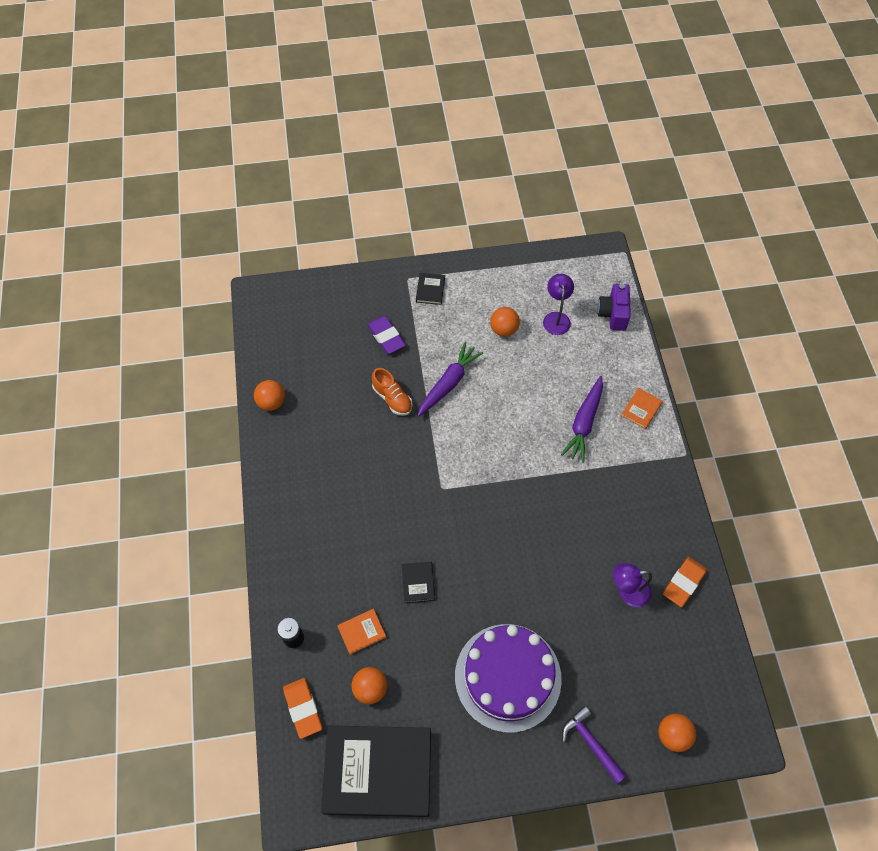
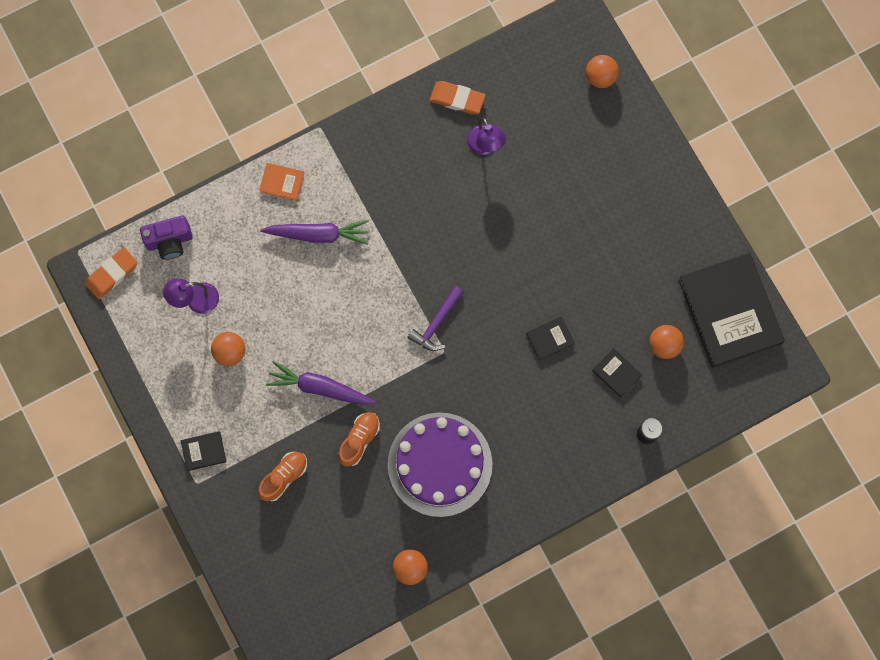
camera: 110 degrees left, 15 degrees up
orange eraser [283,678,322,739] -> orange eraser moved to [85,247,137,299]
orange book [337,609,386,655] -> black book [592,348,642,398]
purple eraser [367,316,406,354] -> orange shoe [258,452,307,501]
purple cake [455,624,562,733] -> purple cake moved to [388,413,492,517]
purple hammer [562,706,626,784] -> purple hammer moved to [407,286,464,351]

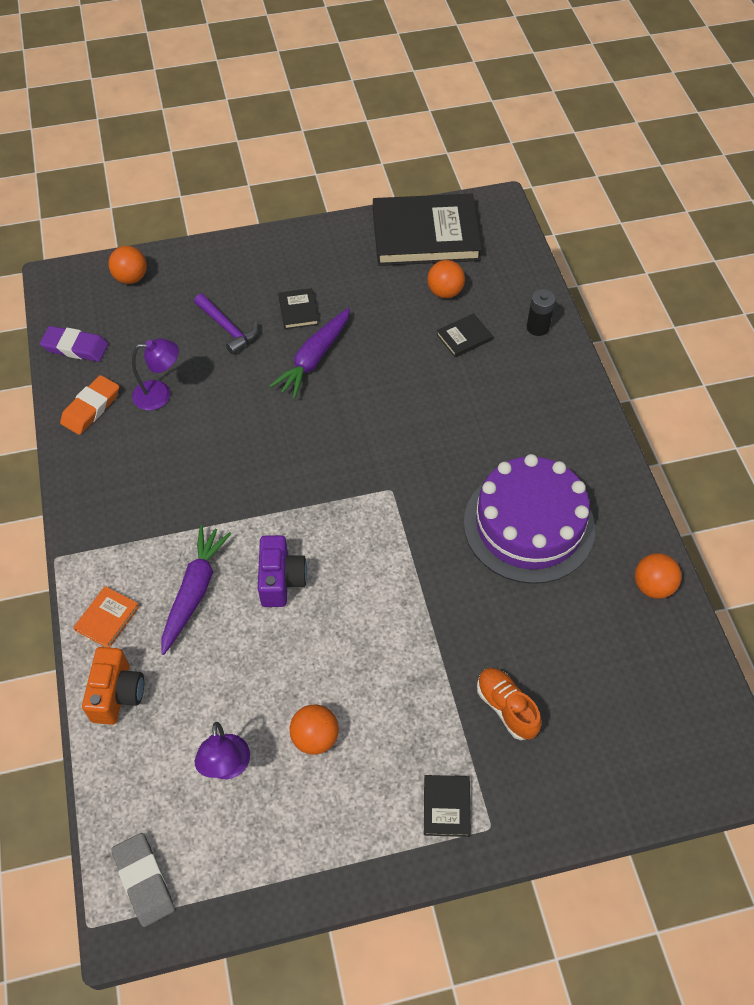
camera: 75 degrees left, 20 degrees down
orange eraser [85,247,137,299] -> grey eraser [111,833,175,927]
purple camera [140,216,193,260] -> purple camera moved to [258,535,307,607]
purple carrot [266,361,376,405] -> purple carrot moved to [270,308,350,399]
orange shoe [338,412,380,467] -> none
purple hammer [407,286,464,351] -> purple hammer moved to [194,294,258,355]
black book [526,316,575,361] -> black book moved to [278,288,319,329]
none -> purple eraser [40,326,108,362]
none -> orange camera [82,647,144,725]

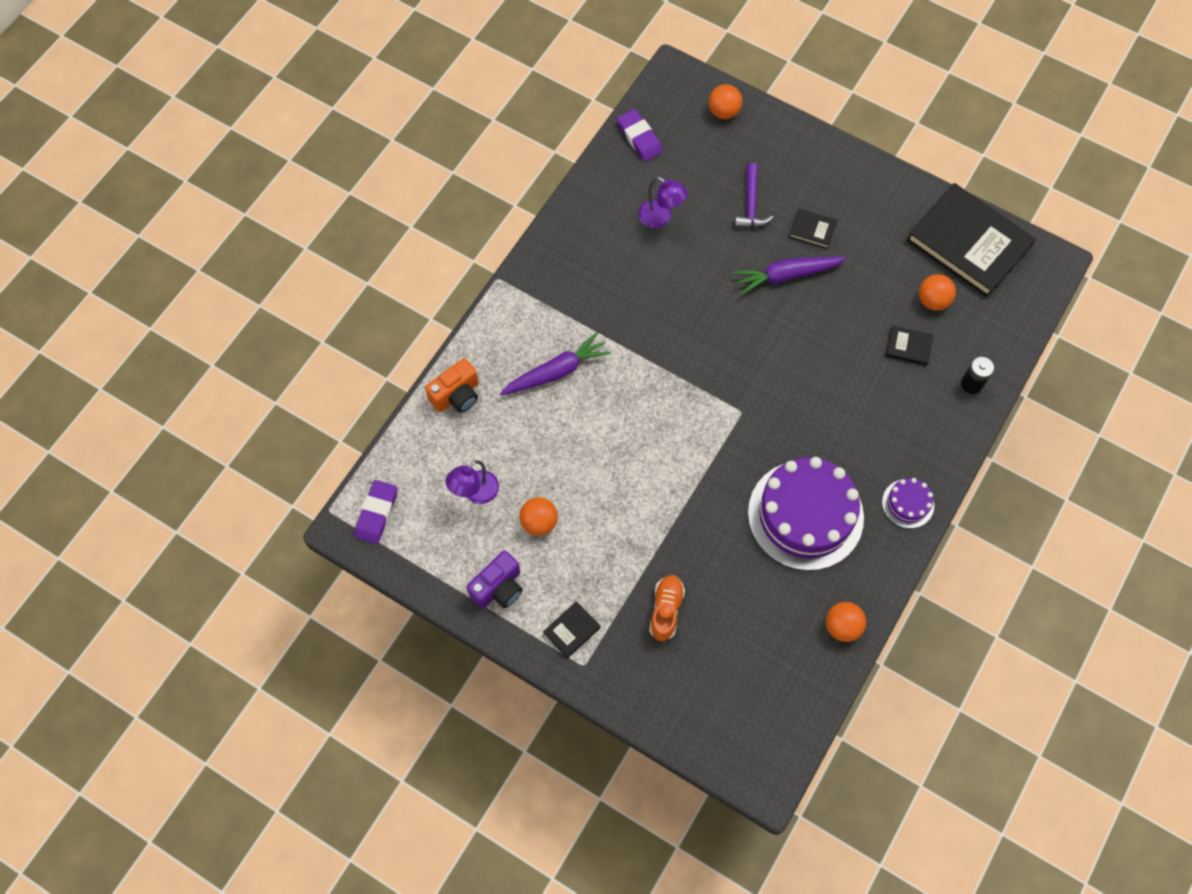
camera: 45 degrees right, 10 degrees up
orange eraser [60,375,119,435] -> none
orange book [73,586,140,648] -> none
grey eraser [111,833,175,927] -> purple eraser [355,480,397,544]
purple camera [258,535,307,607] -> purple camera moved to [467,550,523,608]
black book [278,288,319,329] -> black book turned 75 degrees clockwise [789,209,837,249]
none -> purple cake [882,478,934,528]

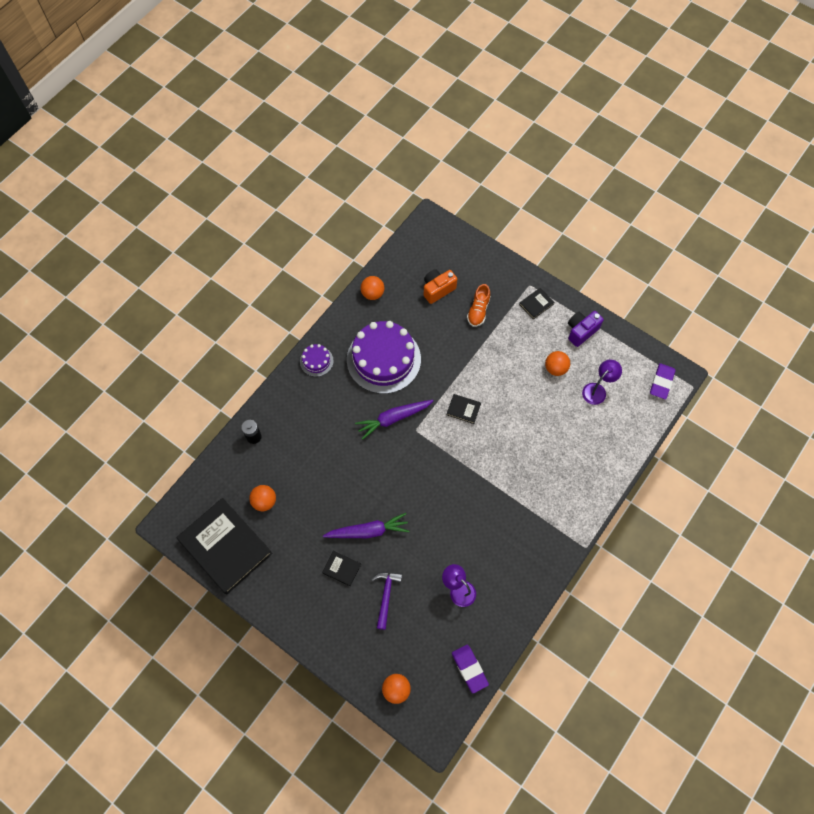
camera: 175 degrees left, 0 degrees up
orange camera [425,358,479,413] -> orange camera moved to [424,269,457,304]
purple carrot [500,332,611,396] -> purple carrot moved to [355,400,434,439]
black book [886,325,933,366] -> black book moved to [446,394,481,424]

